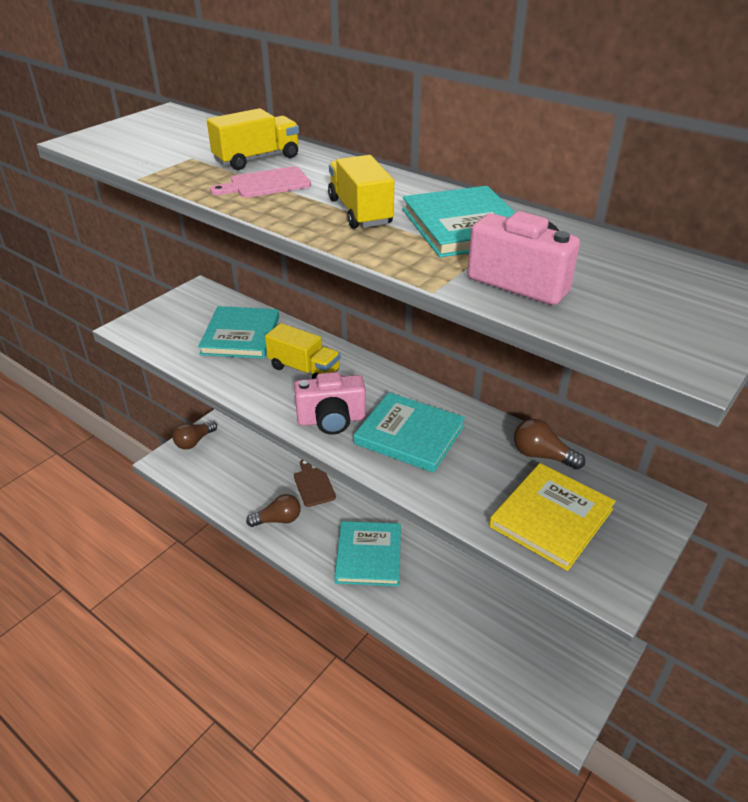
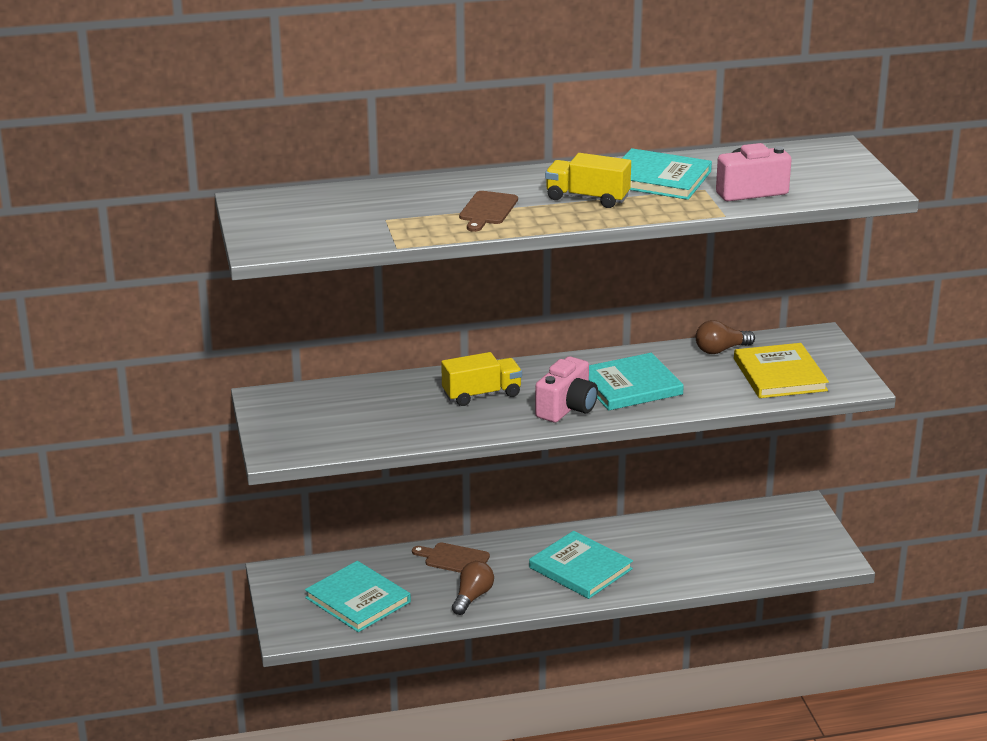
camera: 50 degrees left, 10 degrees down
brown light bulb [173,421,217,449] -> none
turquoise book [198,306,279,359] -> turquoise book moved to [305,561,411,632]
yellow truck [207,108,299,170] -> none
pink cutting board [210,166,311,198] -> brown cutting board [459,191,518,232]

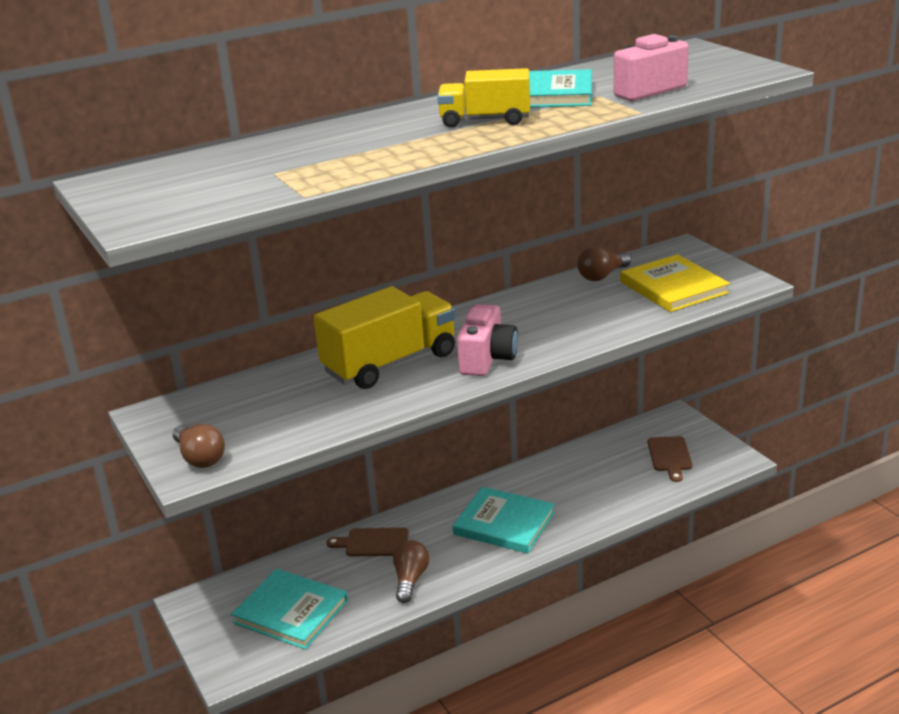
camera: 15 degrees left, 0 degrees up
yellow truck [441,352,522,406] -> yellow truck [314,286,456,389], size x1.61
brown cutting board [459,191,518,232] -> brown cutting board moved to [648,436,692,482]
turquoise book [589,353,684,411] -> none
none -> brown light bulb [173,424,225,468]

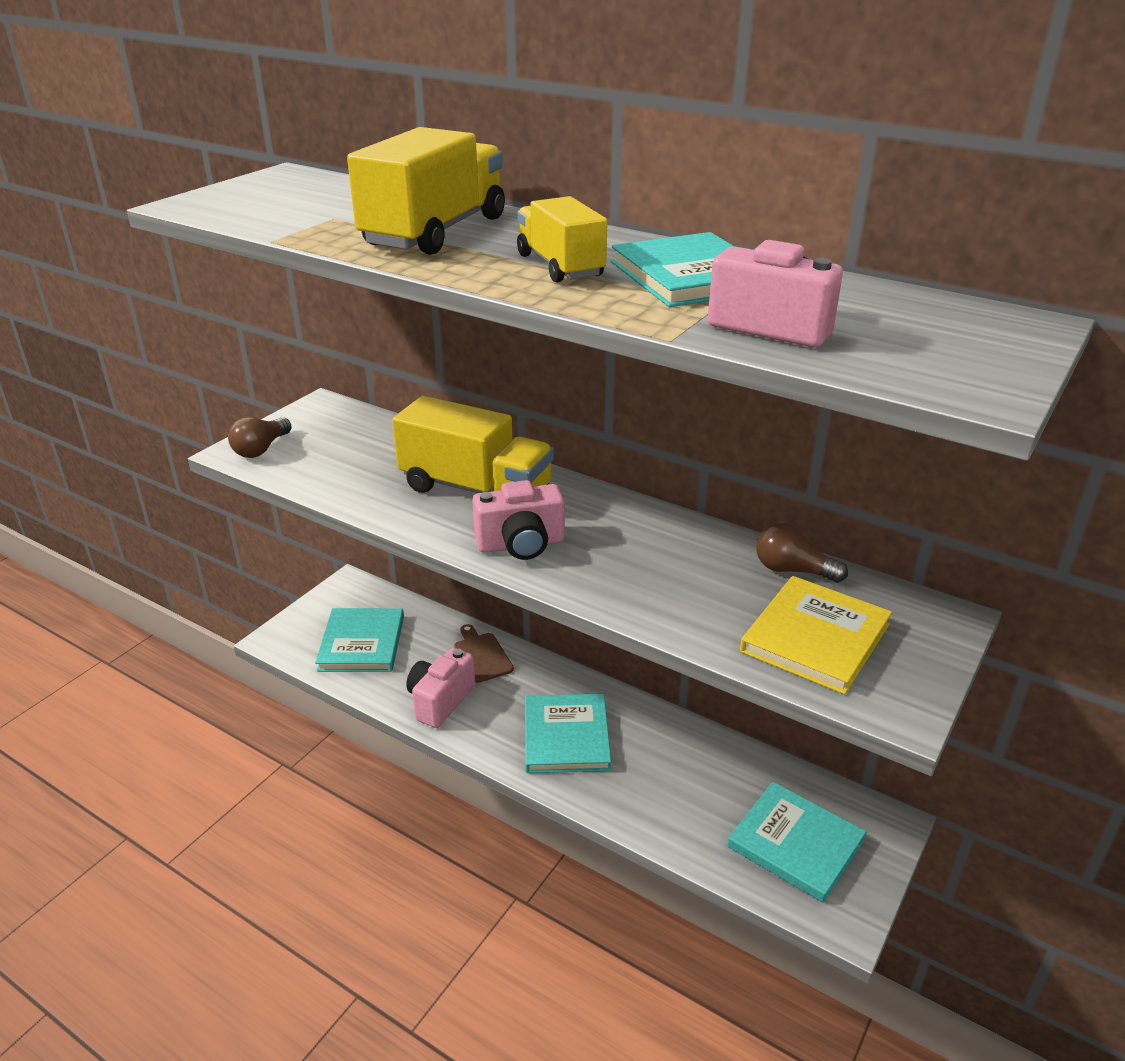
camera: 60 degrees right, 5 degrees up
brown light bulb [393,540,429,603] -> pink camera [406,648,475,728]
brown cutting board [648,436,692,482] -> turquoise book [727,782,866,903]
none -> yellow truck [347,127,505,255]

